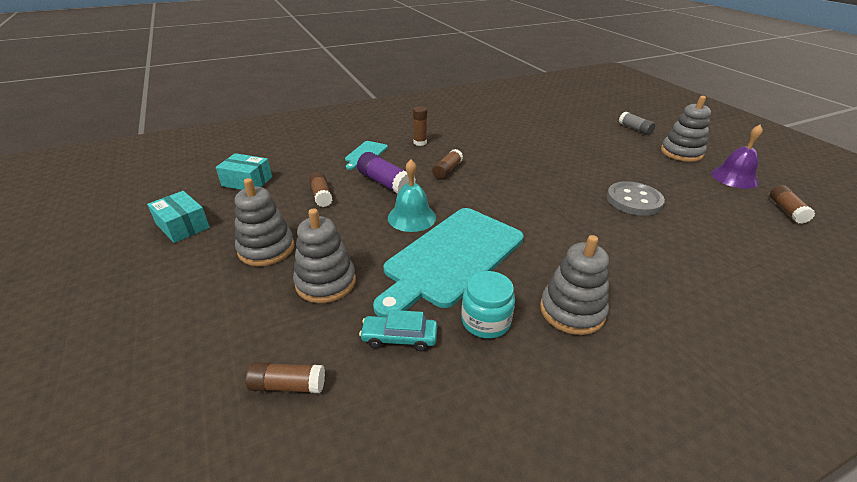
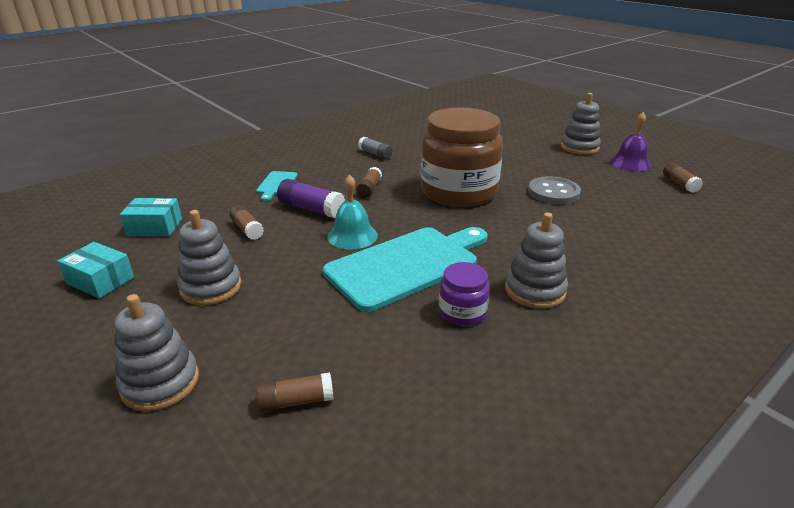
camera: 15 degrees left, 5 degrees down
grey stacking toy [293,208,356,303] -> grey stacking toy moved to [114,294,199,411]
turquoise car [359,310,437,351] -> none
turquoise cutting board [373,208,524,317] -> turquoise cutting board turned 150 degrees counterclockwise [323,227,488,312]
brown glue stick [413,106,427,146] -> none
turquoise jar [461,271,515,339] -> purple jar [439,262,490,326]
grey glue stick [619,111,656,135] -> grey glue stick moved to [358,137,393,159]
none -> brown jar [420,107,503,207]

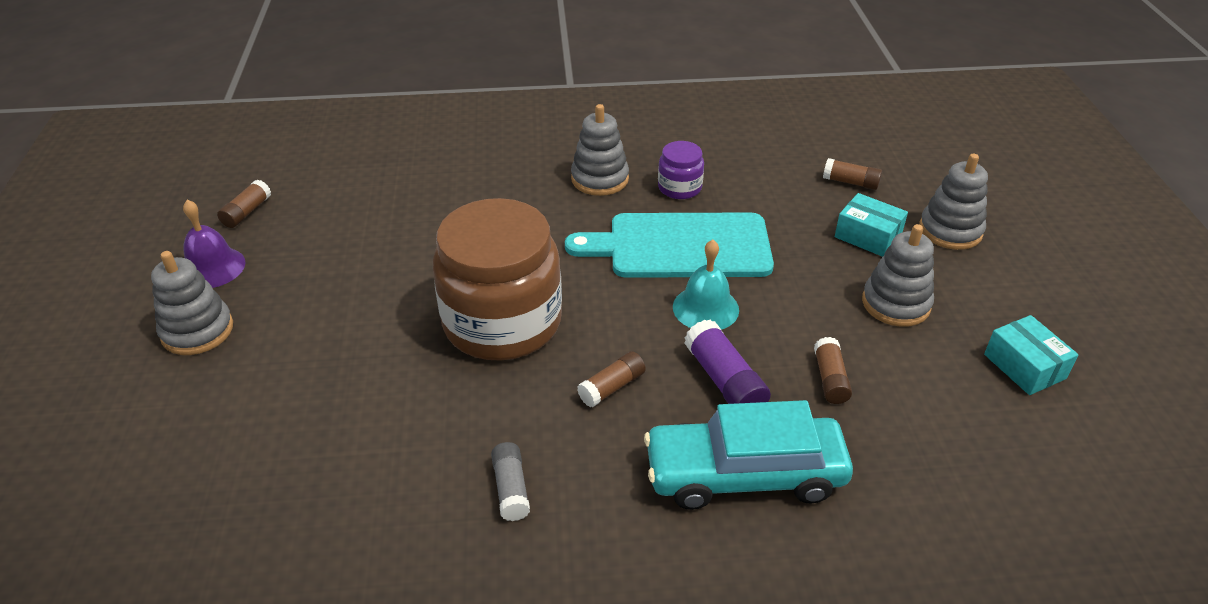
camera: 145 degrees left, 10 degrees up
turquoise box [120,198,182,236] -> turquoise box moved to [835,193,908,257]
turquoise cutting board [256,171,298,201] -> turquoise car [644,400,853,510]
grey button [528,176,581,205] -> none

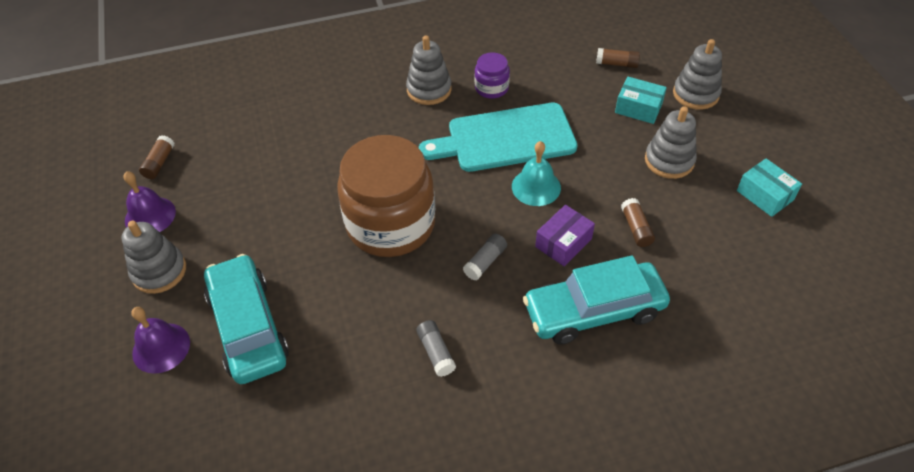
camera: 10 degrees left, 10 degrees up
brown glue stick [577,351,646,407] -> grey glue stick [463,234,507,281]
purple glue stick [684,320,771,404] -> purple box [535,205,595,266]
none -> purple bell [132,307,190,374]
none -> turquoise car [204,254,289,384]

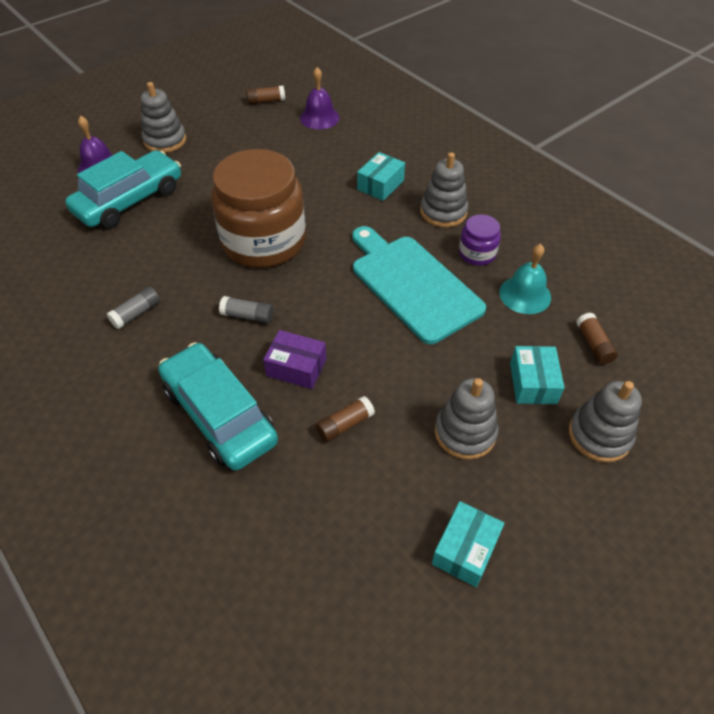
camera: 65 degrees right, 0 degrees up
purple bell [123,171,176,232] -> purple bell moved to [300,67,340,130]
turquoise bell [512,141,561,206] -> turquoise bell moved to [499,244,551,314]
none -> turquoise box [357,152,405,201]

